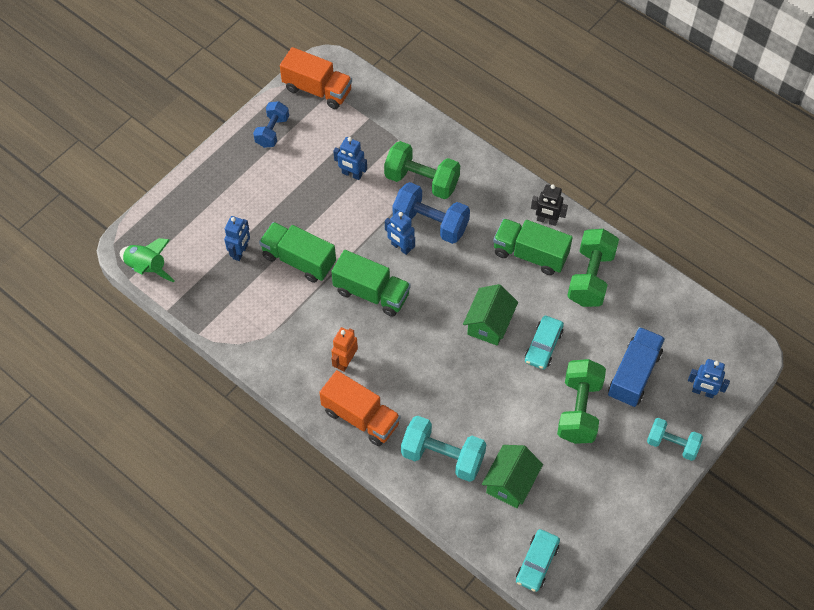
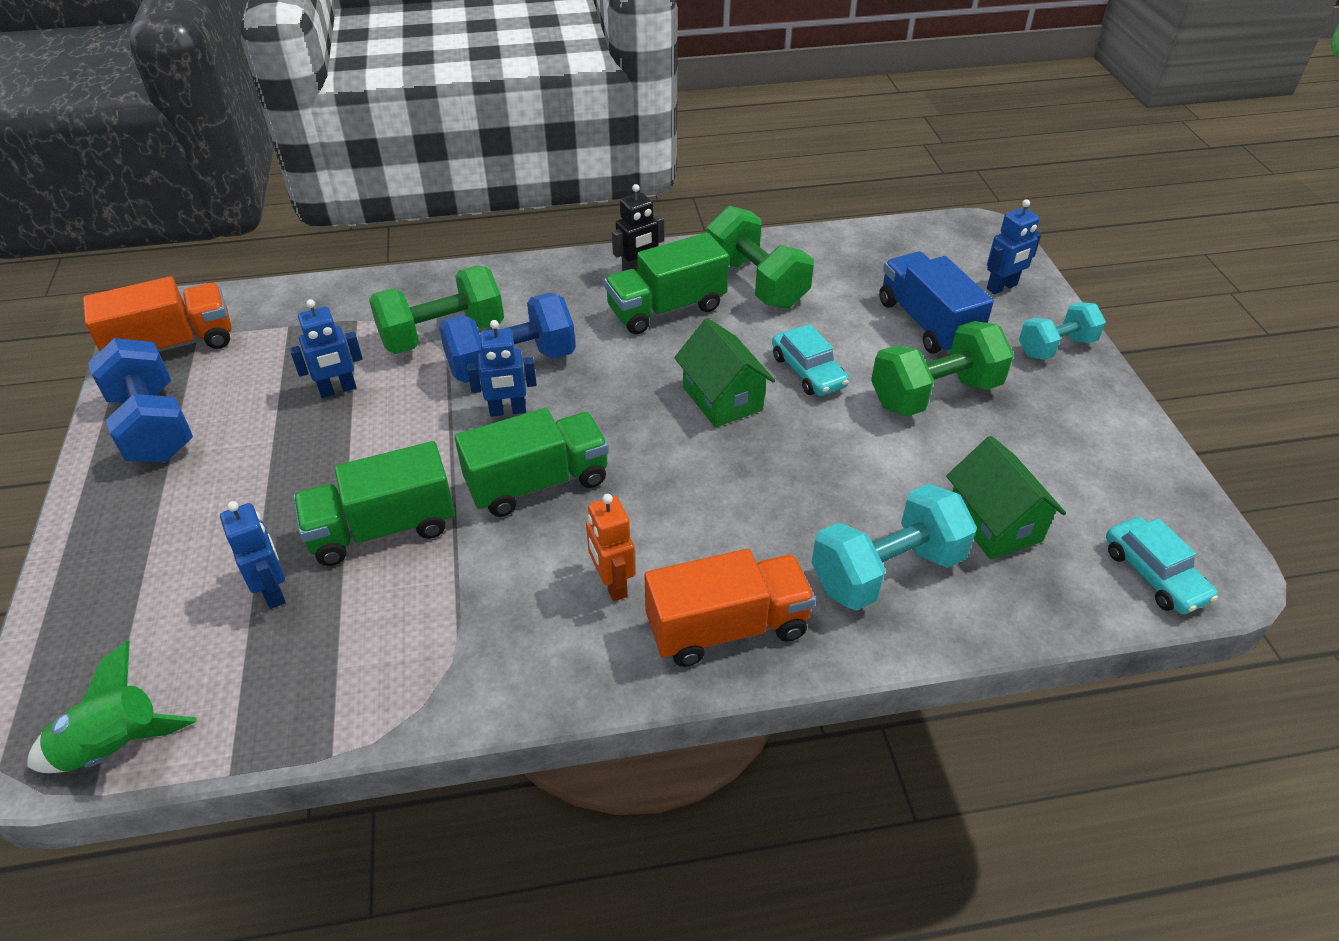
camera: 50 degrees left, 15 degrees down
blue dumbbell [253,101,289,148] -> blue dumbbell [88,338,193,462], size x1.55
green dumbbell [557,359,606,444] -> green dumbbell turned 75 degrees counterclockwise [871,321,1014,416]

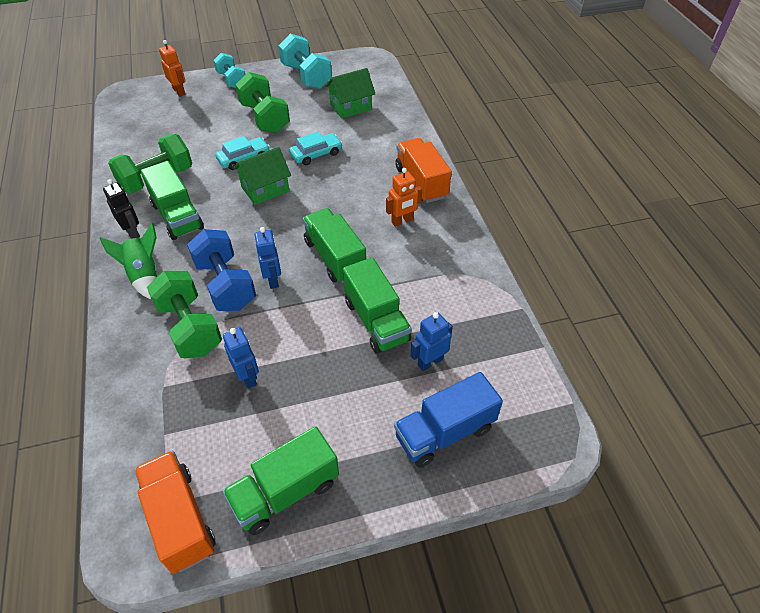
camera: 95 degrees left, 5 degrees up
green rocket [27,641,196,773] -> green rocket moved to [100,223,157,299]
blue dumbbell [88,338,193,462] -> green truck [222,426,339,535]
turquoise dumbbell [811,484,977,611] -> turquoise dumbbell moved to [278,33,332,89]
blue truck [879,251,994,355] -> blue truck moved to [394,372,503,468]
blue robot [987,199,1041,294] -> orange robot [159,40,186,97]
turquoise car [1106,517,1218,614] -> turquoise car moved to [289,132,342,165]

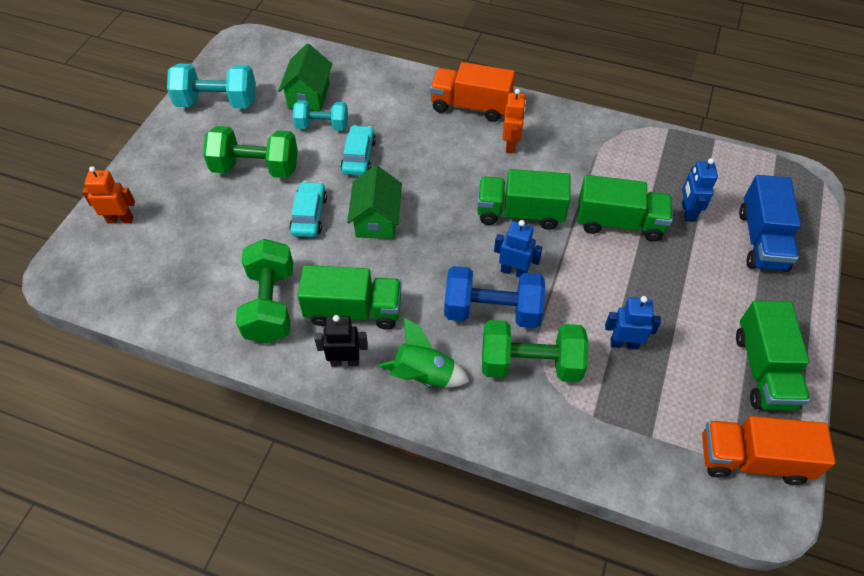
camera: 55 degrees left, 5 degrees up
turquoise dumbbell [213,53,245,88] -> turquoise dumbbell moved to [293,100,348,131]

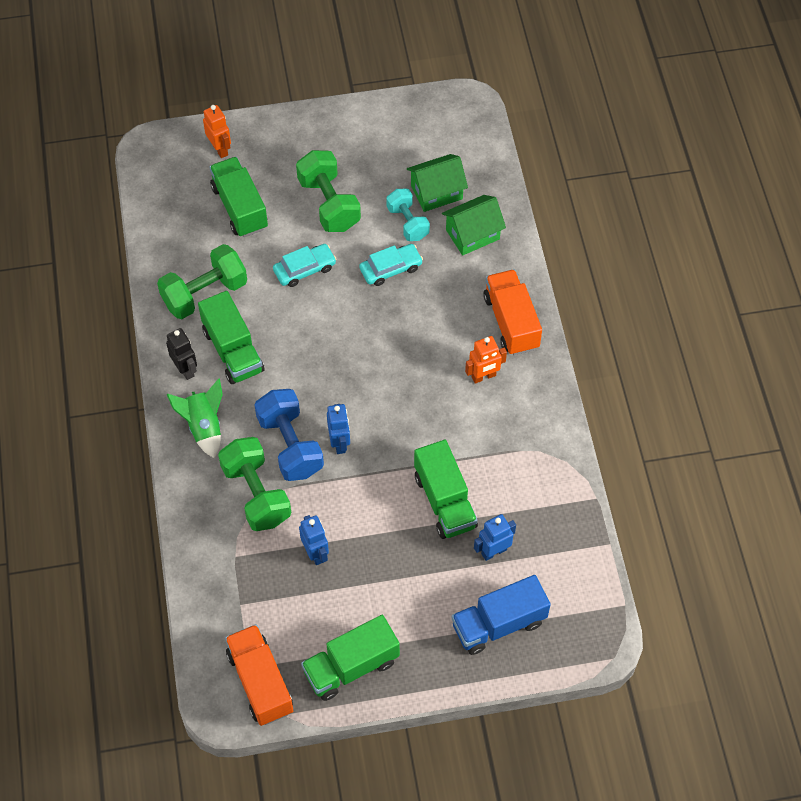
camera: 60 degrees right, 5 degrees up
turquoise dumbbell [167,64,256,109] -> none
green house [347,165,402,239] -> green house moved to [442,195,506,256]
green truck [477,169,570,230] -> green truck moved to [209,157,268,237]

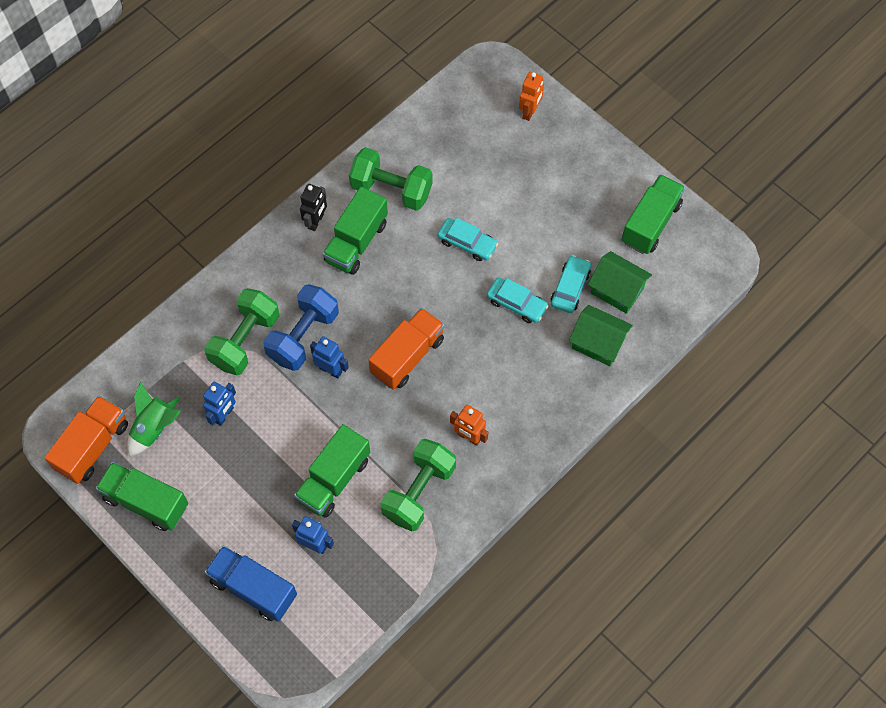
camera: 55 degrees right, 5 degrees up
green rocket [167,378,223,458] -> green rocket moved to [127,382,181,456]
green truck [209,157,268,237] -> green truck moved to [622,174,685,254]
green dumbbell [296,150,361,232] -> green dumbbell moved to [381,439,456,531]
blue robot [327,404,350,454] -> blue robot turned 105 degrees counterclockwise [310,336,349,379]
turquoise dumbbell [386,189,430,241] -> turquoise car [551,255,591,313]
orange truck [483,269,542,355] -> orange truck moved to [368,308,444,390]

